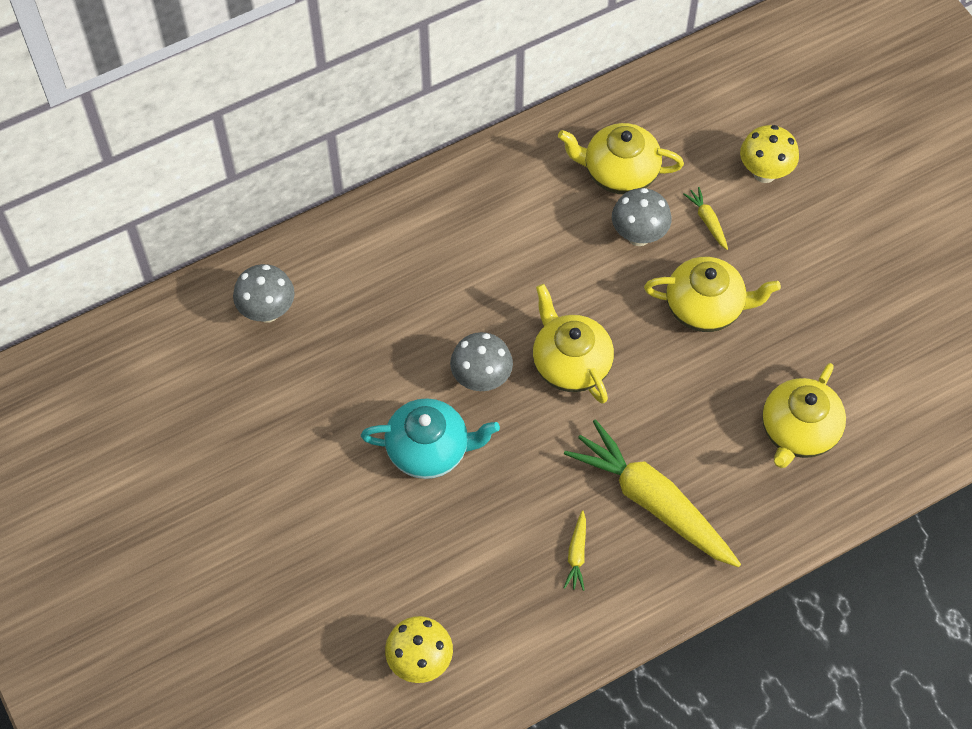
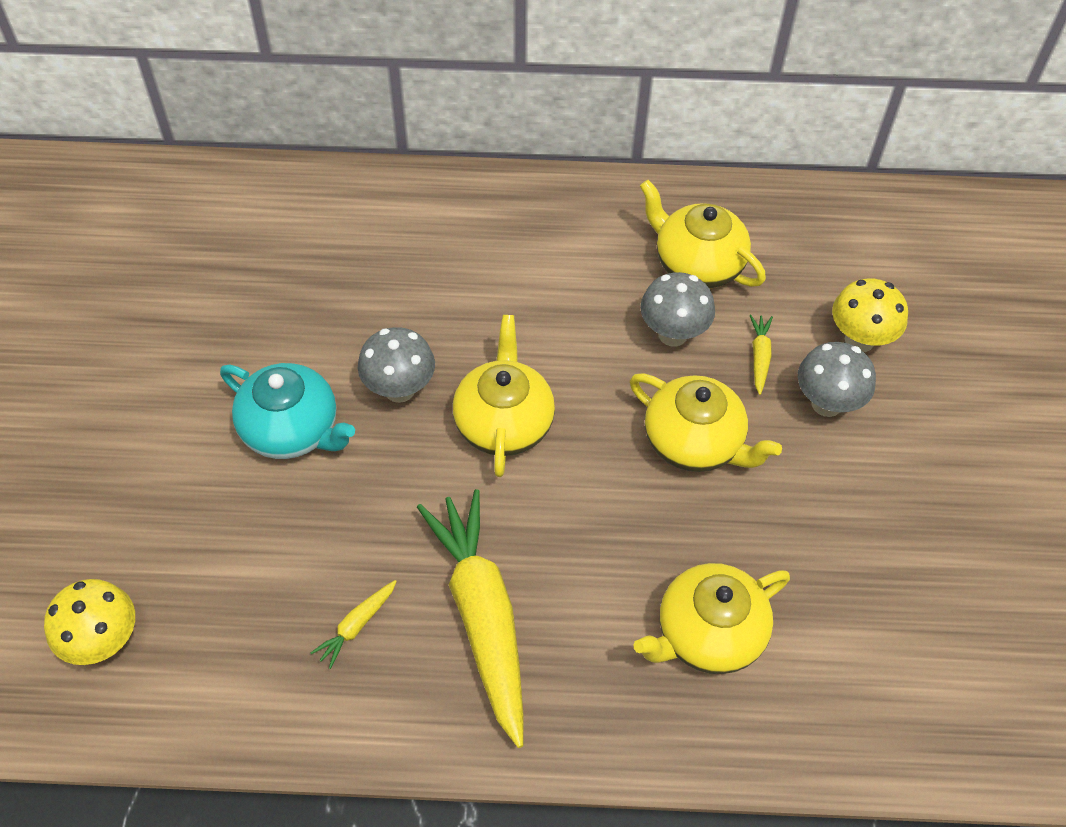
camera: 30 degrees right, 5 degrees down
grey mushroom [233,264,295,323] -> grey mushroom moved to [798,342,876,417]

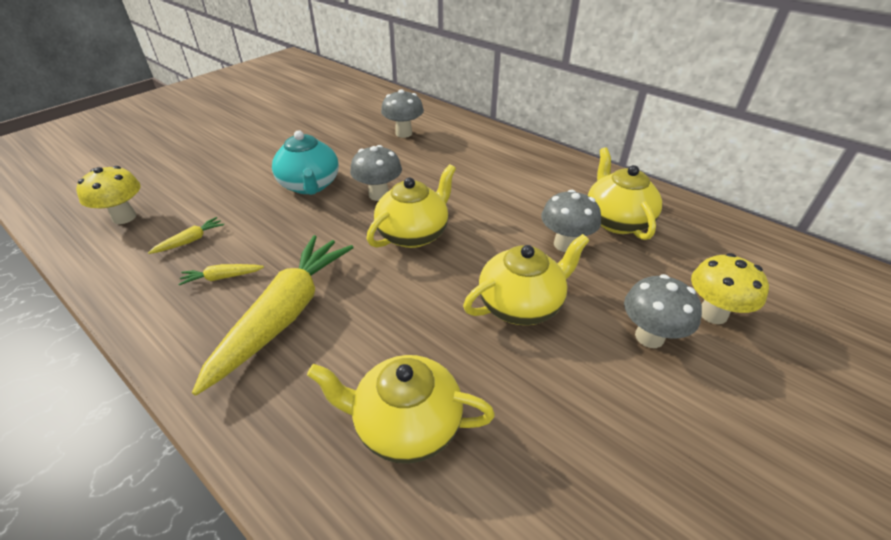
camera: 40 degrees right, 15 degrees down
yellow teapot [630,373,782,472] -> yellow teapot turned 105 degrees counterclockwise [463,234,589,325]
yellow carrot [750,314,773,395] -> yellow carrot moved to [148,217,224,254]
none -> grey mushroom [381,89,424,138]

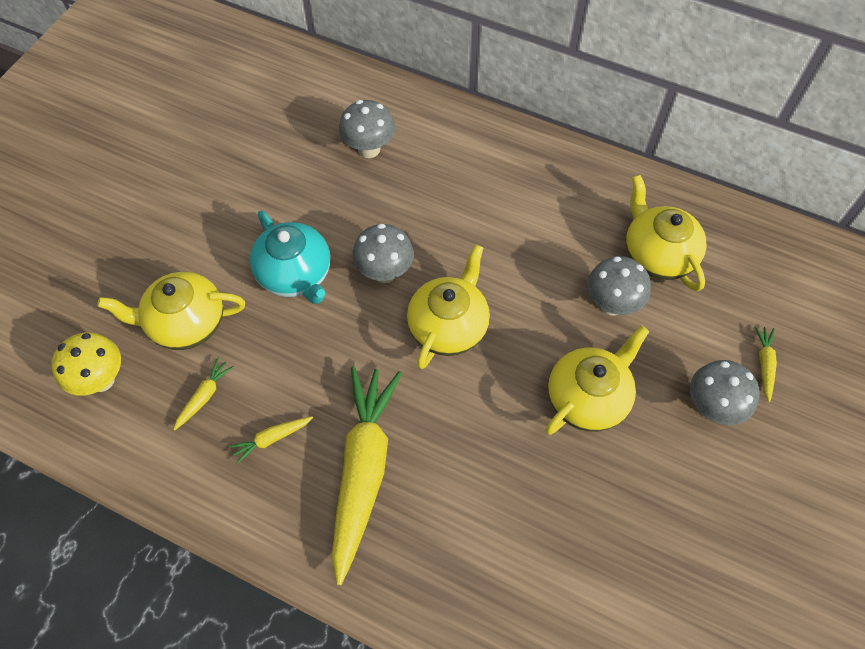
camera: 15 degrees left, 20 degrees up
yellow teapot [307,355,495,464] -> yellow teapot moved to [97,272,245,350]
yellow mushroom [691,253,769,324] -> yellow carrot [755,326,777,402]

